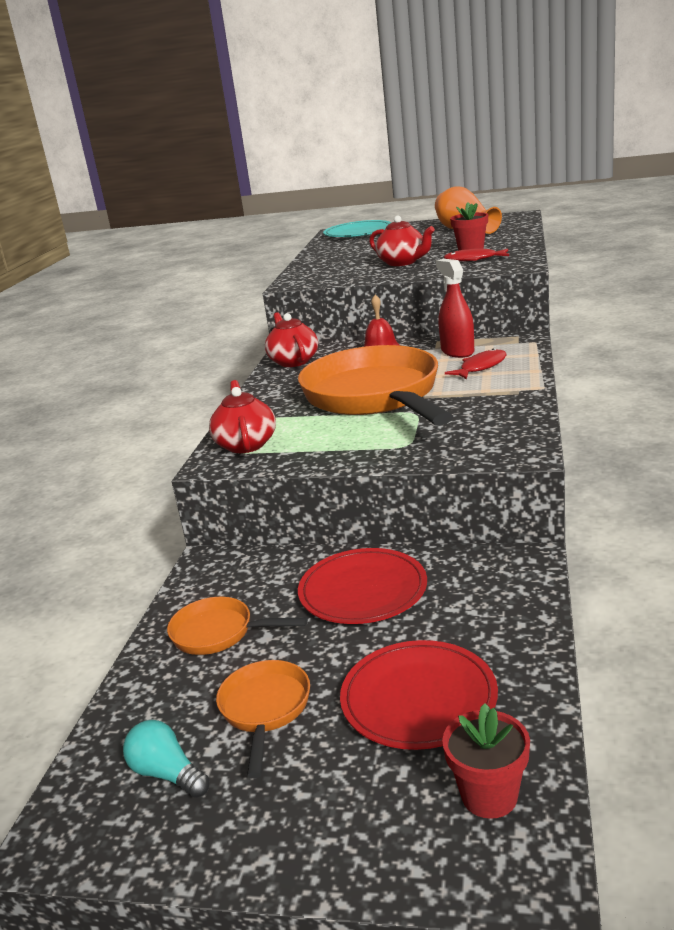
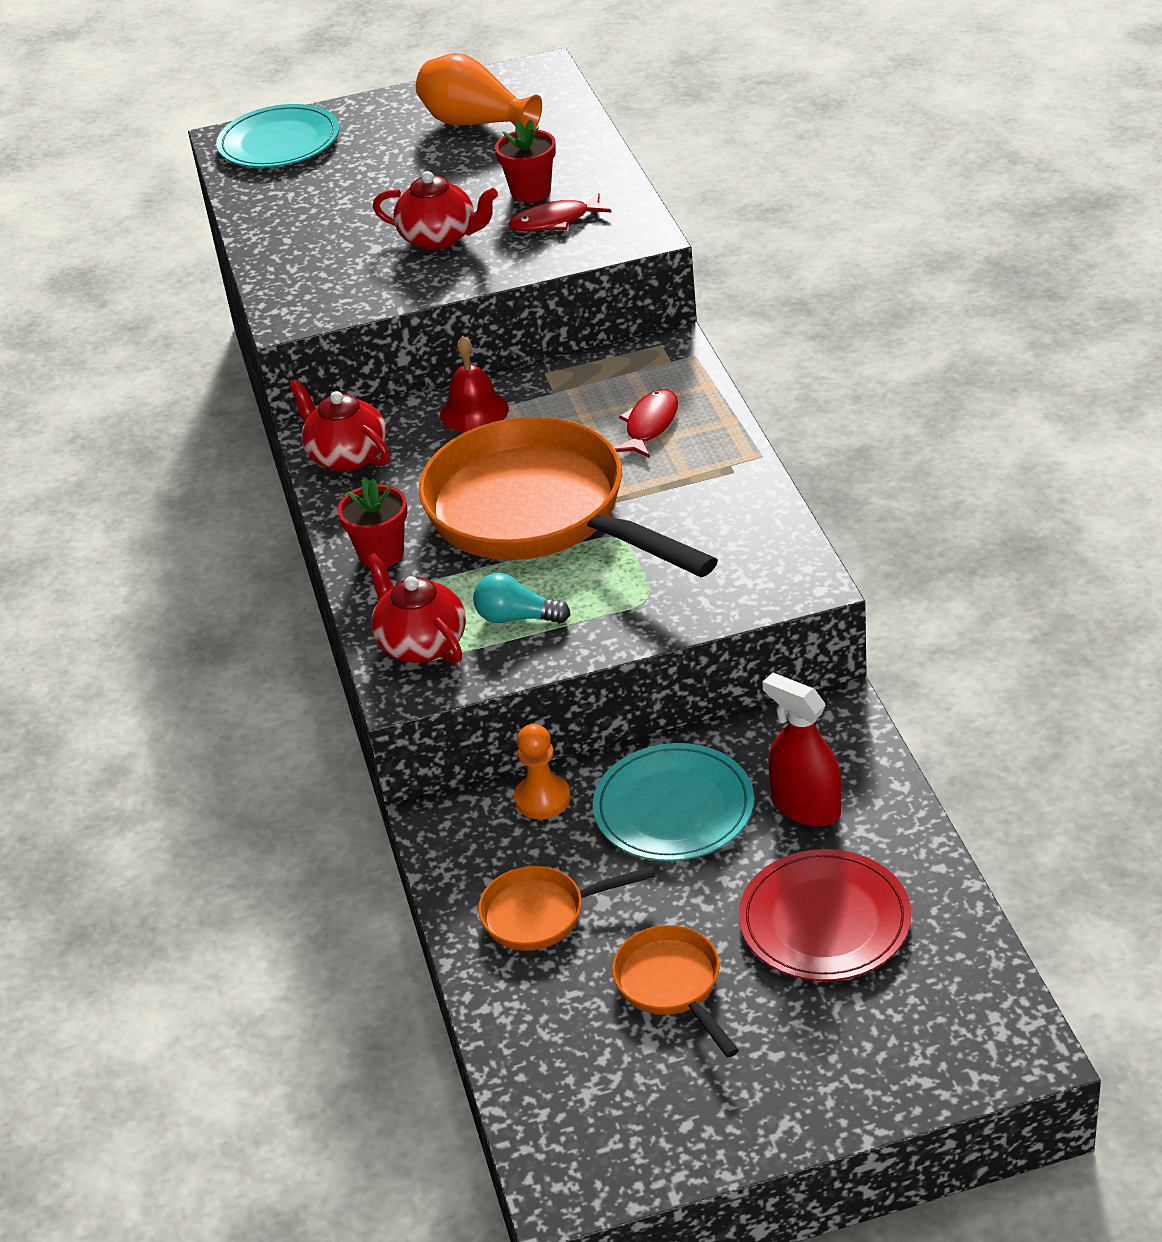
camera: 25 degrees left, 15 degrees up
turquoise light bulb [123,720,210,798] -> turquoise light bulb moved to [473,573,570,624]
red plate [298,548,427,624] -> turquoise plate [593,743,754,861]
red spray bottle [436,259,474,358] -> red spray bottle moved to [762,673,842,827]
red flower pot [442,703,530,819] -> red flower pot moved to [337,478,407,567]
none -> orange pawn [514,724,570,819]

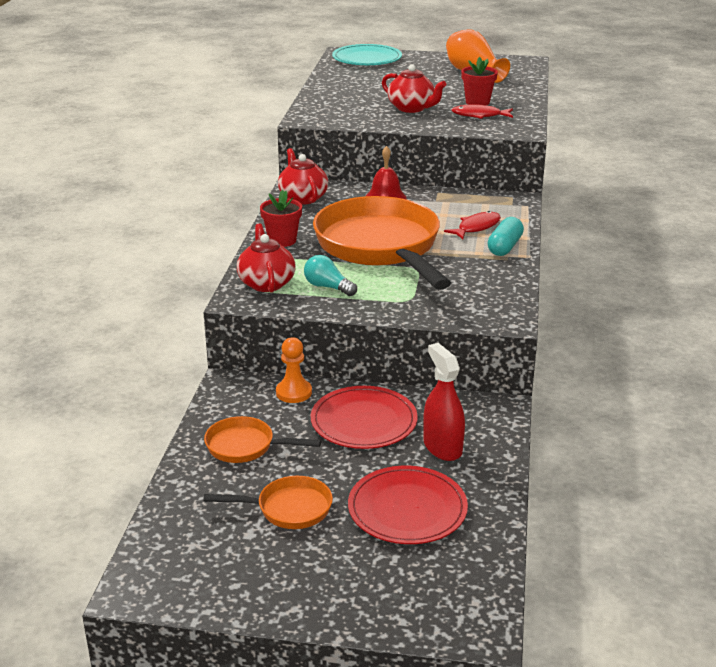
camera: 20 degrees right, 10 degrees down
turquoise plate [593,743,754,861] -> red plate [311,386,418,449]
orange pan [612,925,739,1057] -> orange pan turned 90 degrees clockwise [203,476,333,529]
none -> turquoise capsule [488,217,524,256]

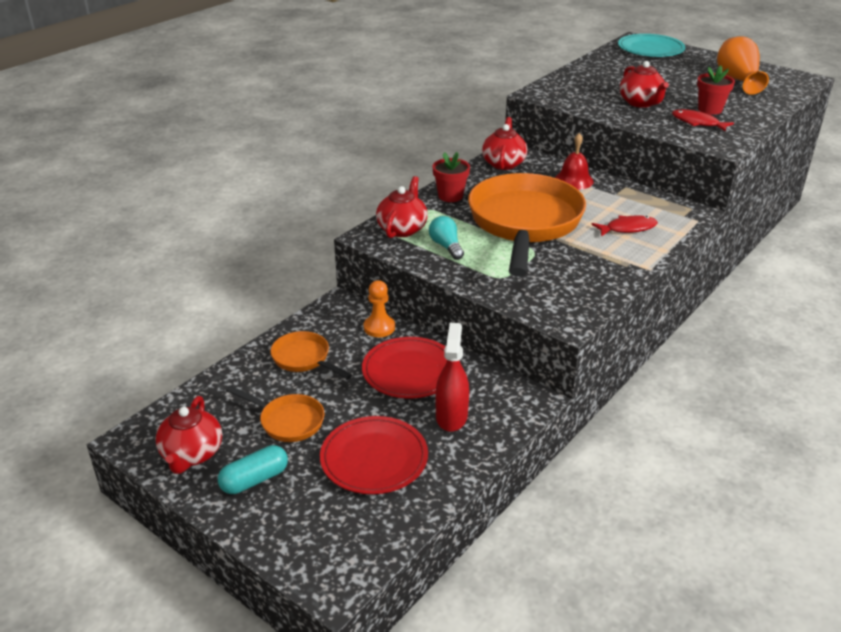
camera: 30 degrees right, 5 degrees up
turquoise capsule [488,217,524,256] -> turquoise capsule moved to [218,445,288,494]
none -> red teapot [155,396,222,474]

